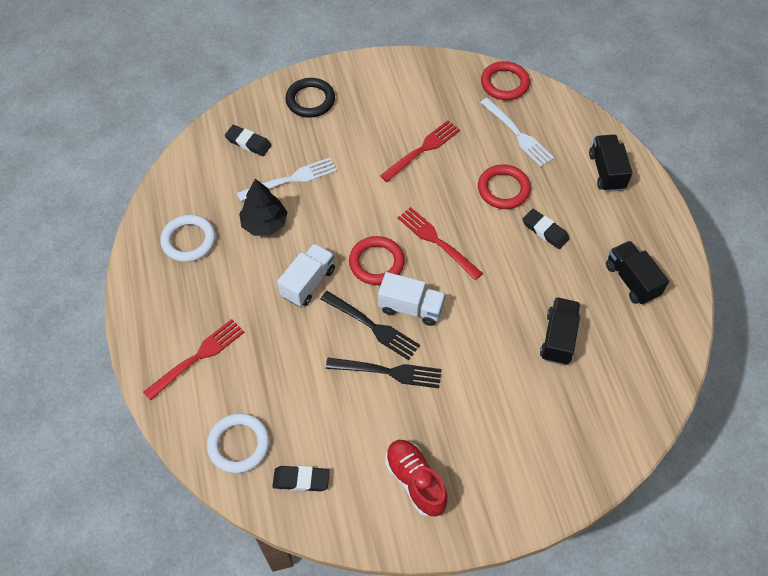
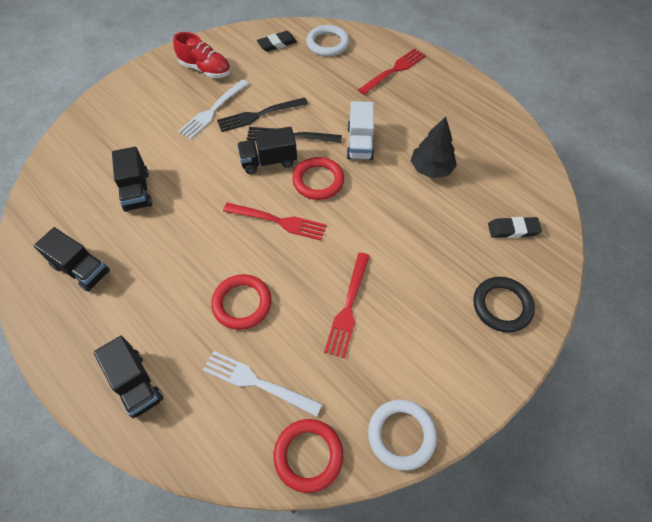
camera: 150 degrees right, 0 degrees up
red fork [143,319,245,401] -> red fork turned 150 degrees counterclockwise [358,48,426,95]
white ring [160,215,216,262] -> white ring moved to [368,400,437,471]
white fork [237,158,337,201] -> white fork moved to [178,79,249,139]
white truck [378,272,446,326] -> black truck [237,127,297,174]
black eraser [523,209,570,249] -> none

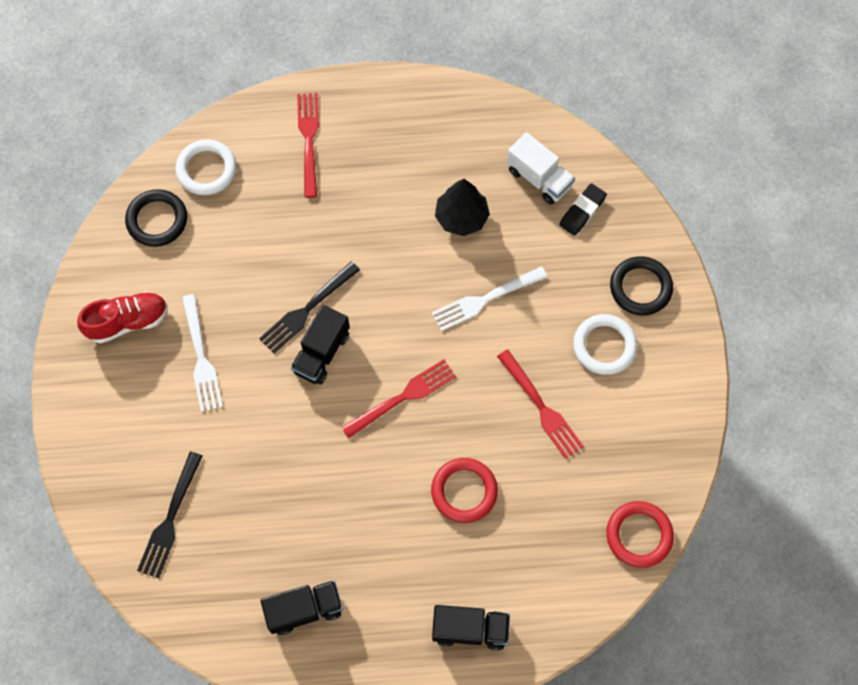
camera: 50 degrees left, 10 degrees up
black truck [112,147,152,212] -> none
white fork [203,351,322,417] -> white fork moved to [431,266,548,331]
black fork [217,98,308,132] -> black fork moved to [137,452,203,578]
black eraser [257,31,297,52] -> black ring [125,189,187,247]
red ring [292,157,344,200] -> none
white truck [347,101,374,160] -> white truck moved to [507,132,575,205]
white ring [368,400,437,471] -> white ring moved to [573,314,637,375]

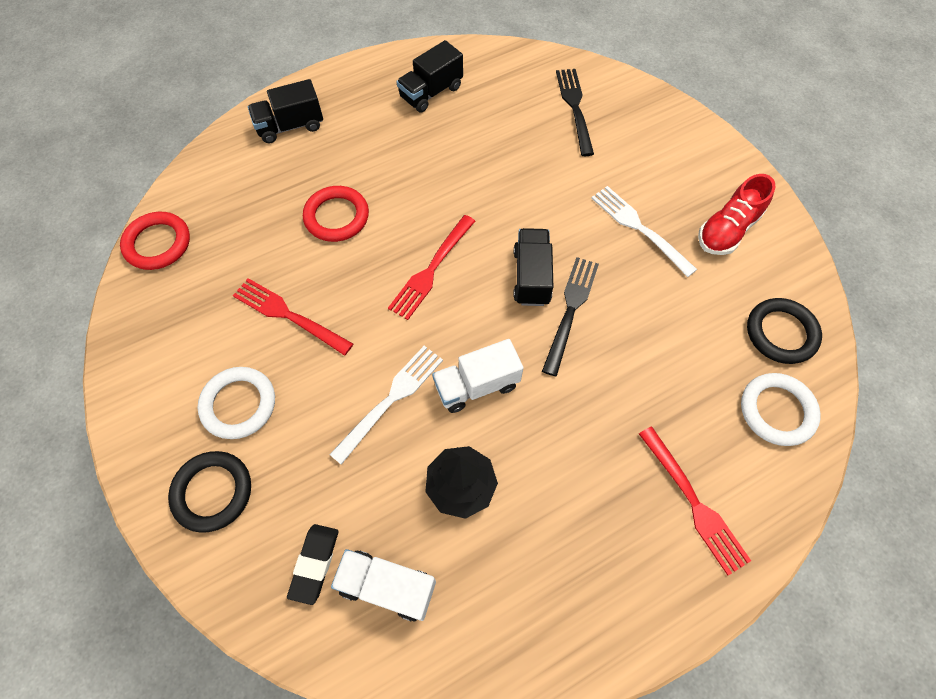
camera: 155 degrees right, 5 degrees down
none -> white truck [432,339,524,413]

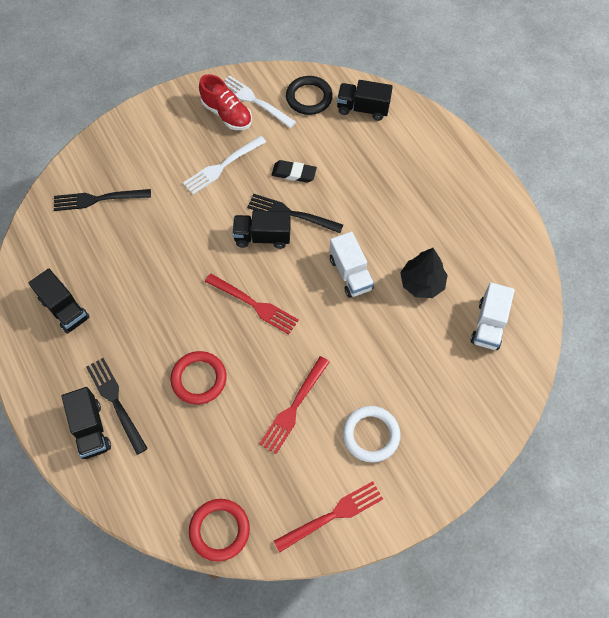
camera: 90 degrees left, 0 degrees up
black ring [168,451,251,533] -> none
black eraser [287,524,339,605] -> black eraser moved to [272,160,317,183]
white fork [329,346,443,465] -> white fork moved to [224,75,296,128]
red fork [639,426,751,576] -> red fork moved to [274,481,383,553]
white ring [741,373,821,446] -> black truck [337,80,393,121]
none -> black fork [86,358,148,455]

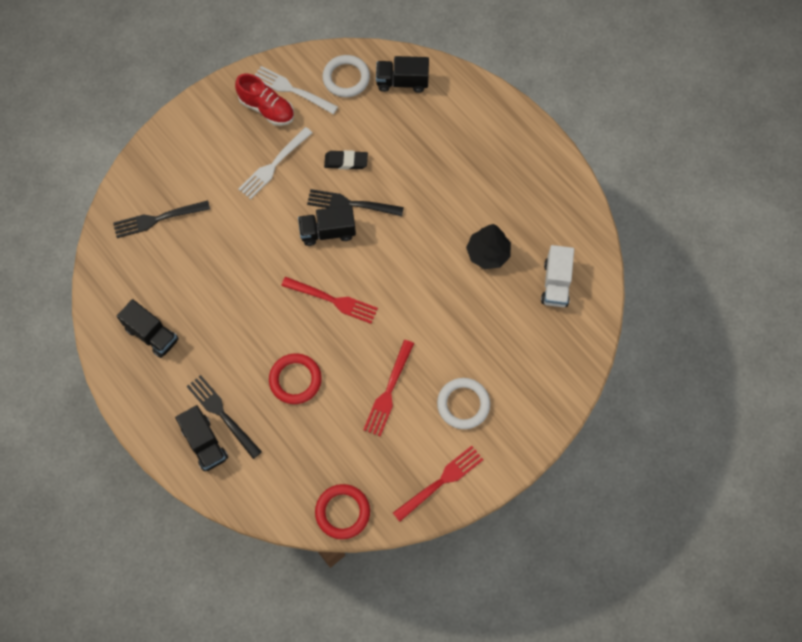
camera: 10 degrees left, 5 degrees up
black ring [286,76,333,115] -> white ring [322,55,370,97]
white truck [330,232,374,298] -> none

